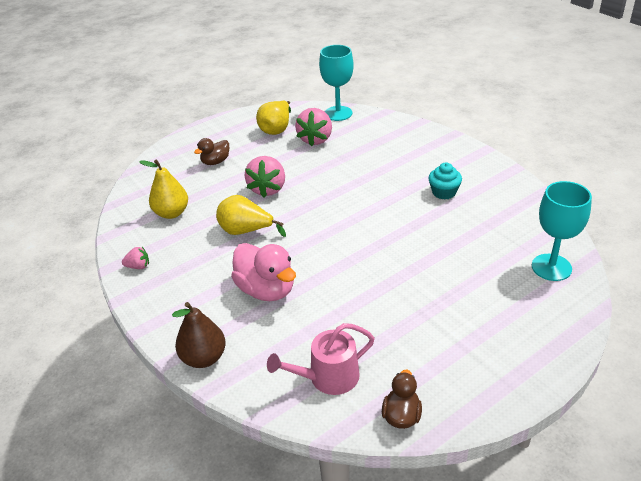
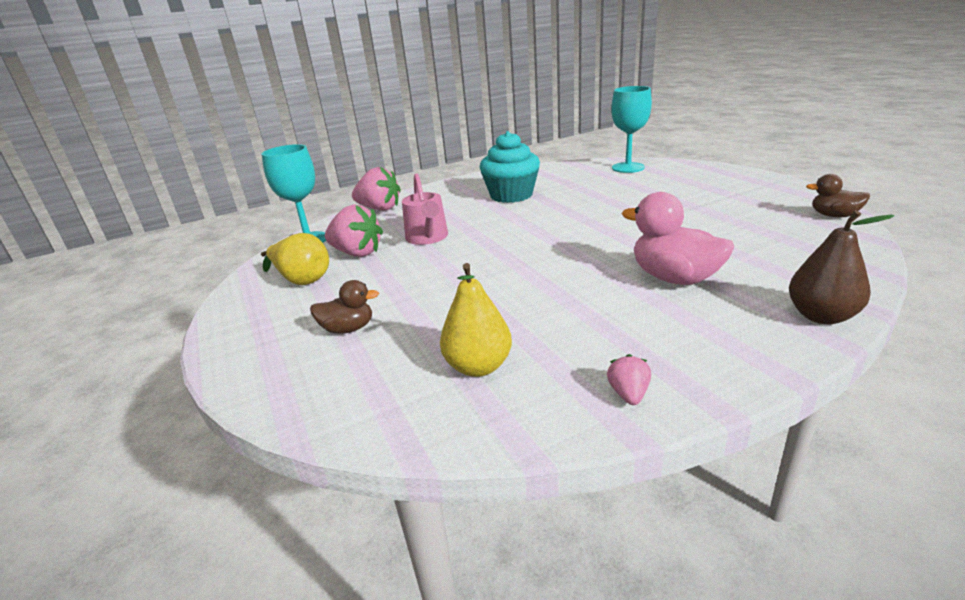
camera: 80 degrees left, 10 degrees down
brown duck [194,138,229,165] -> brown duck turned 60 degrees counterclockwise [310,280,379,334]
yellow pear [216,195,286,237] -> none
pink duck [231,243,296,301] -> pink duck turned 105 degrees counterclockwise [622,192,734,285]
pink strawberry [245,156,285,198] -> pink strawberry moved to [352,167,401,211]
pink watering can [267,323,375,395] -> pink watering can moved to [402,173,448,245]
turquoise cupcake [428,163,462,199] -> turquoise cupcake [480,131,540,203], size x1.76

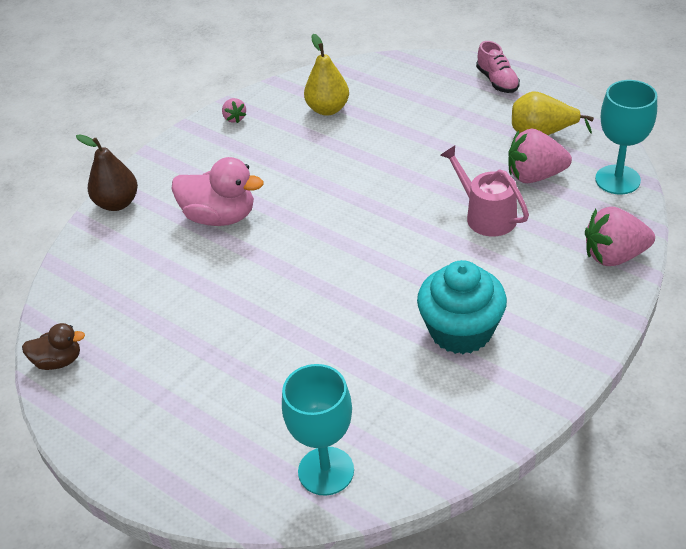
camera: 155 degrees right, 15 degrees up
brown duck [310,280,379,334] -> none
none -> pink shoe [476,41,520,93]

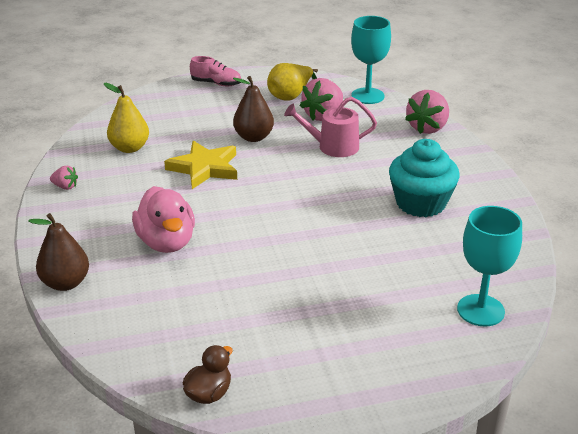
camera: 55 degrees left, 10 degrees down
pink duck [172,157,264,226] -> pink duck turned 105 degrees clockwise [132,186,195,253]
none -> yellow star [164,141,237,189]
none -> brown pear [233,76,274,142]

